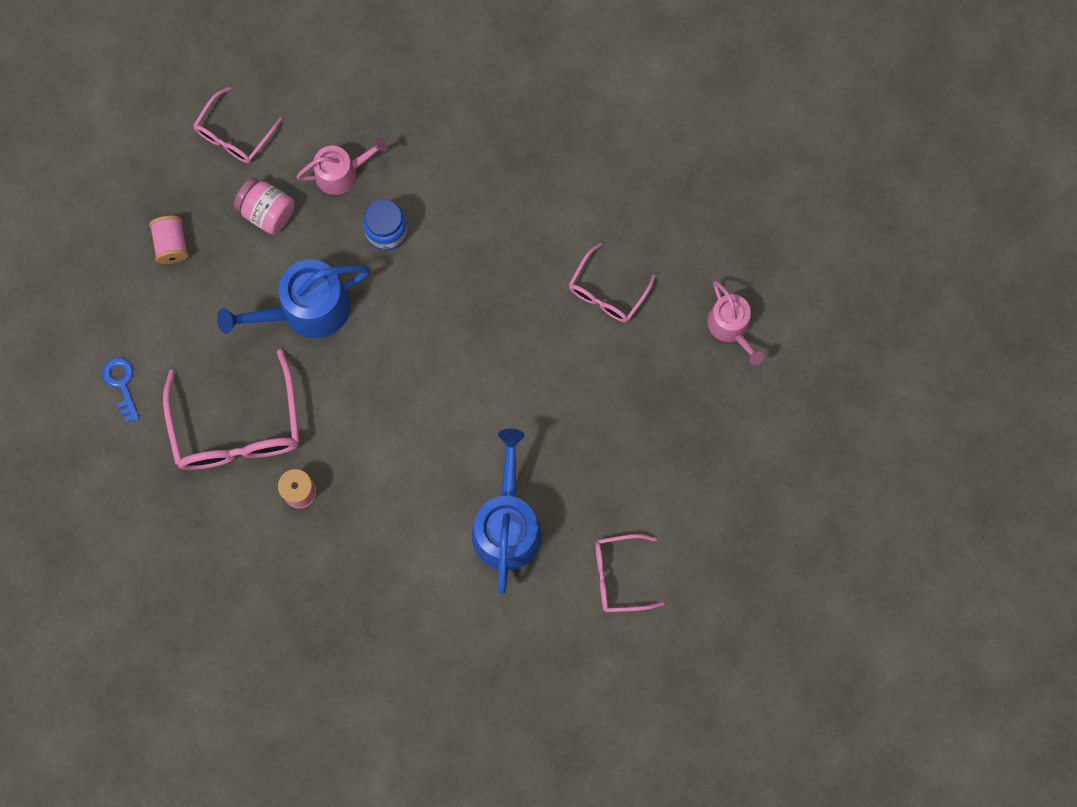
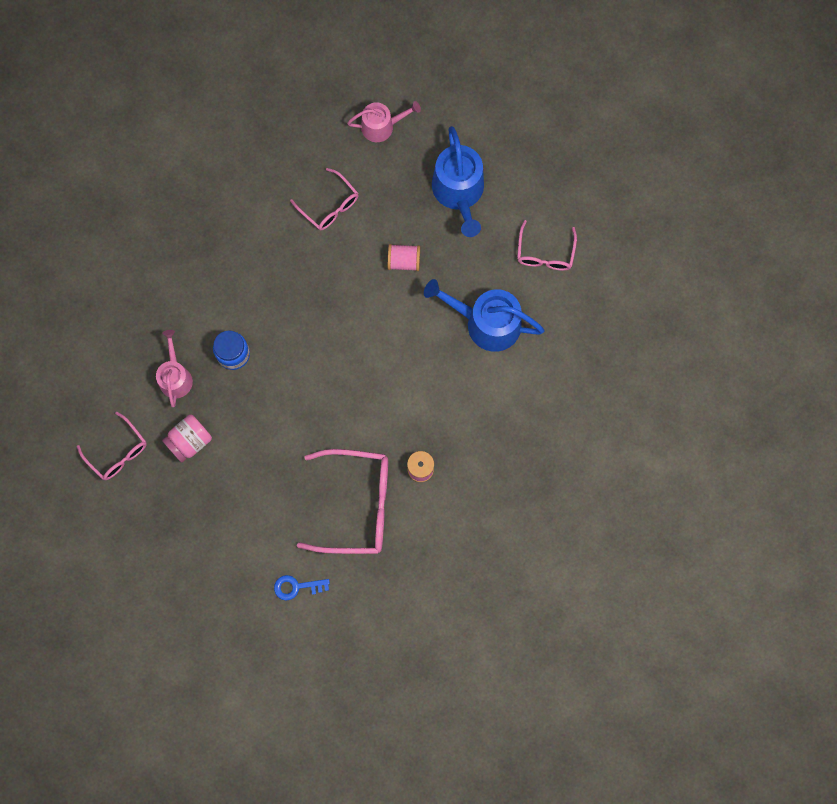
camera: 75 degrees left, 0 degrees up
pink spool [149,216,189,264] -> pink spool moved to [388,244,420,271]
blue watering can [217,259,370,338] -> blue watering can moved to [432,126,484,237]

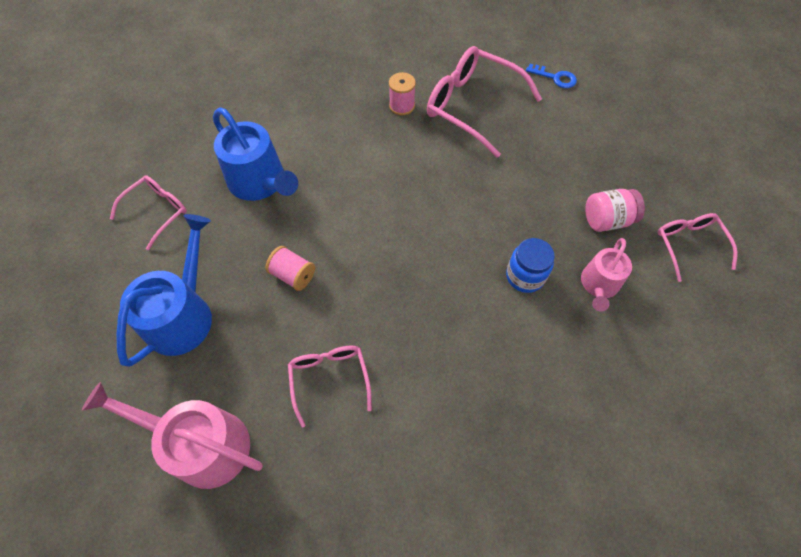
camera: 150 degrees left, 15 degrees down
pink watering can [347,101,421,142] -> pink watering can [82,382,263,489], size x1.63

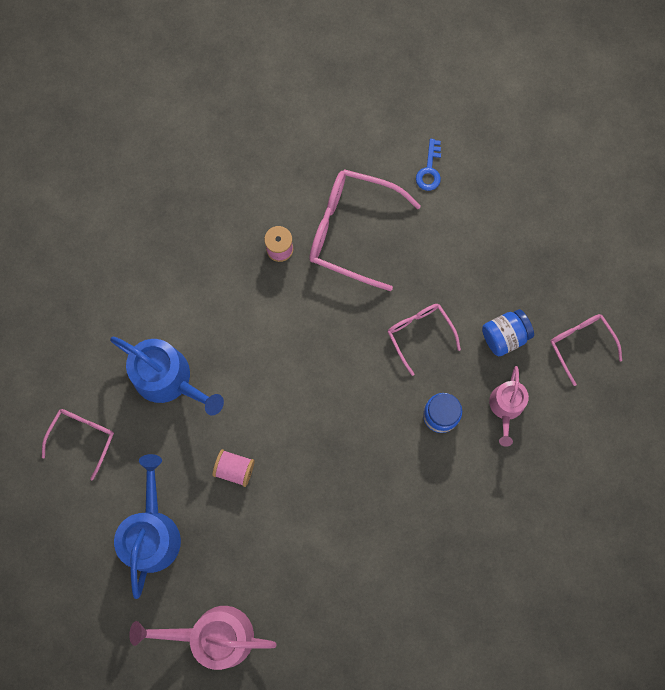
camera: 15 degrees left, 15 degrees up
pink glasses [288,345,372,428] -> pink glasses moved to [388,304,461,376]
blue key [526,64,577,88] -> blue key turned 90 degrees clockwise [416,139,441,191]
pink jar [585,189,645,232] -> blue jar [482,309,534,356]

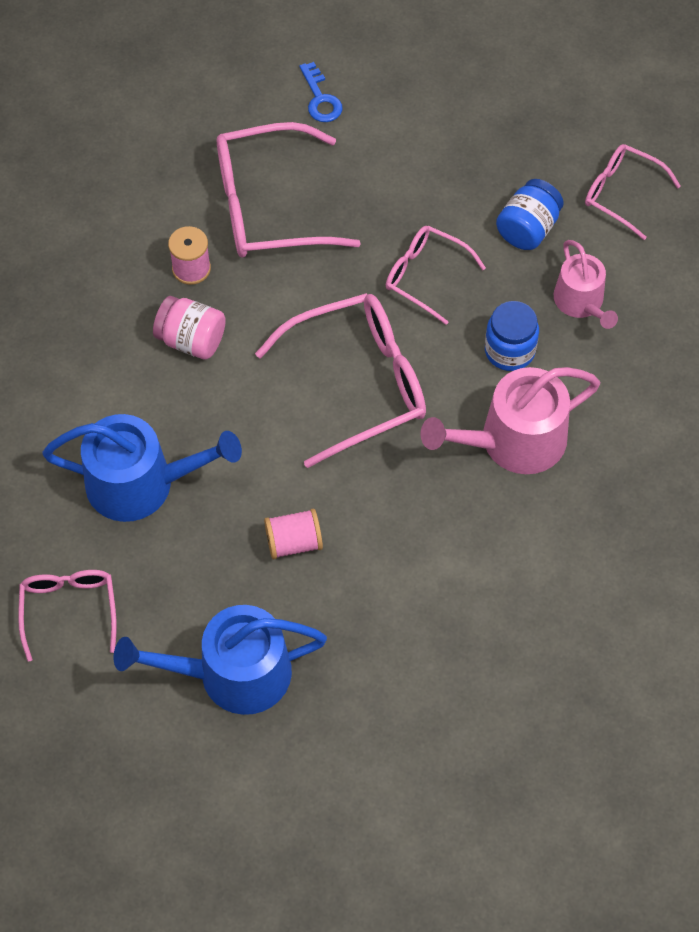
camera: 30 degrees left, 15 degrees down
blue watering can [114,454,181,599] -> blue watering can turned 75 degrees counterclockwise [114,605,327,715]
pink watering can [129,606,277,670] -> pink watering can moved to [421,367,600,474]
none -> pink jar [153,296,226,360]
none -> pink glasses [255,293,426,468]

